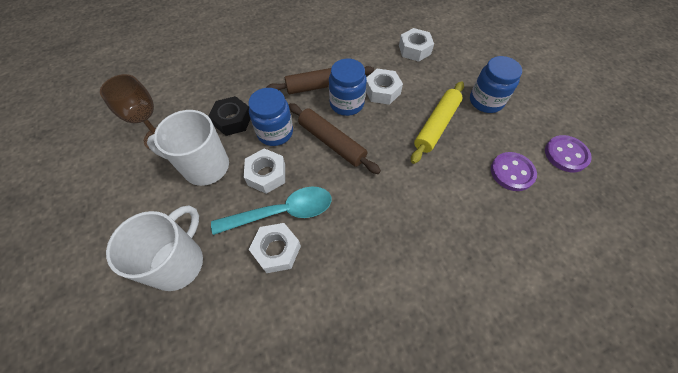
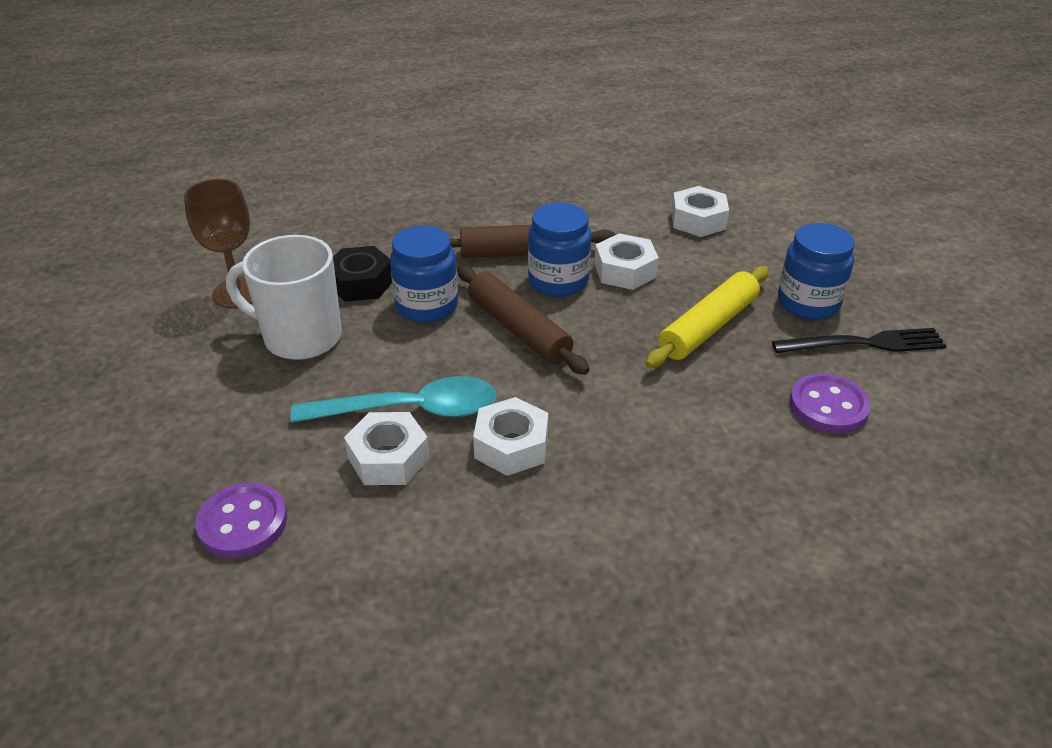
camera: 10 degrees right, 20 degrees down
white mug [106,205,203,291] -> none
white nut [244,148,285,194] -> white nut moved to [473,397,548,476]
purple button [545,135,592,172] -> purple button moved to [195,483,287,558]
none -> black fork [772,328,947,353]

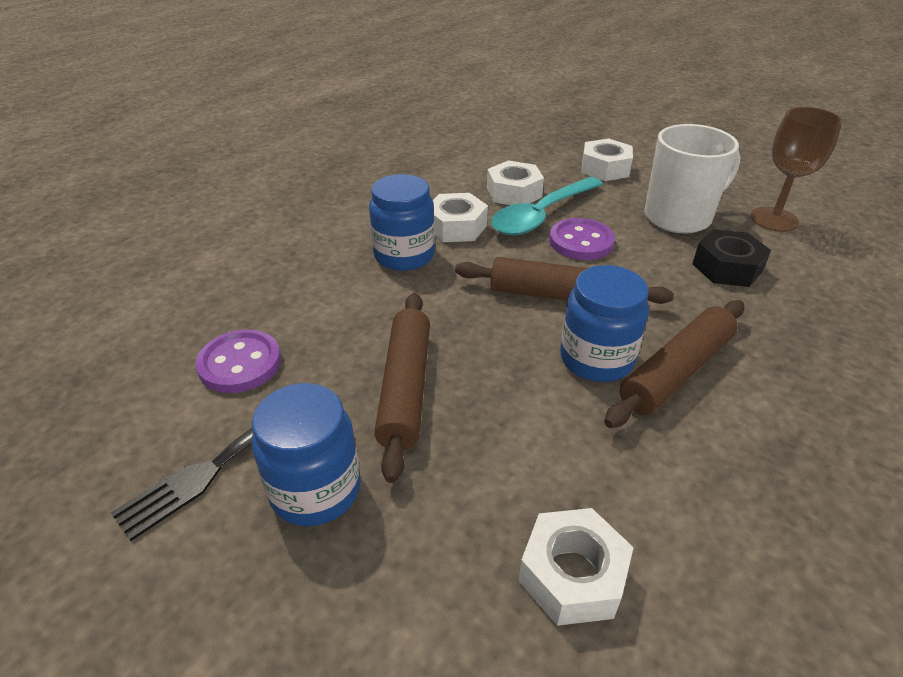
camera: 140 degrees right, 0 degrees up
purple button [195,483,287,558] -> purple button moved to [549,218,615,260]
blue jar [390,226,458,323] -> blue jar moved to [369,174,435,271]
white nut [594,233,659,290] -> white nut moved to [581,138,633,181]
yellow rolling pin [645,266,769,368] -> brown rolling pin [374,293,430,483]

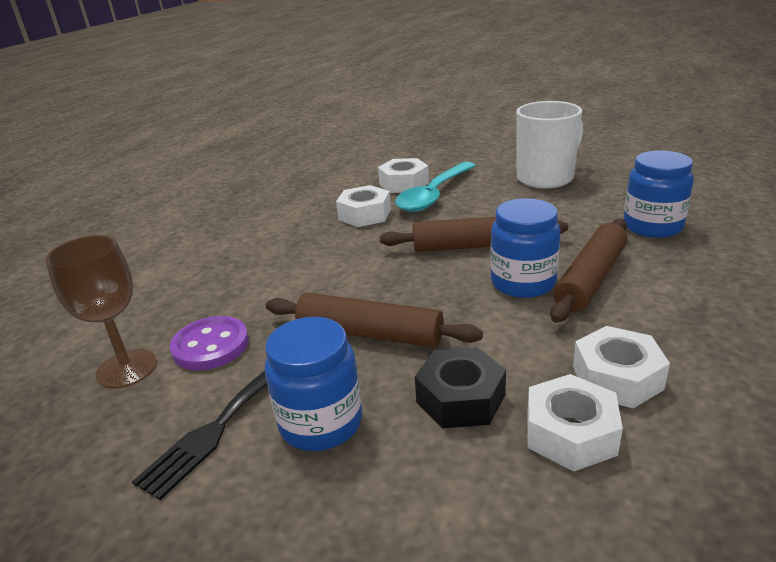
camera: 10 degrees left, 10 degrees down
blue jar [369,174,435,271] -> blue jar moved to [623,150,694,238]
brown rolling pin [374,293,430,483] -> brown rolling pin turned 60 degrees counterclockwise [266,293,483,348]
purple button [549,218,615,260] -> none
white nut [581,138,633,181] -> white nut moved to [573,326,670,409]
black nut [692,229,771,287] -> black nut moved to [415,347,506,428]
brown goblet [751,107,842,232] -> brown goblet moved to [45,235,157,389]

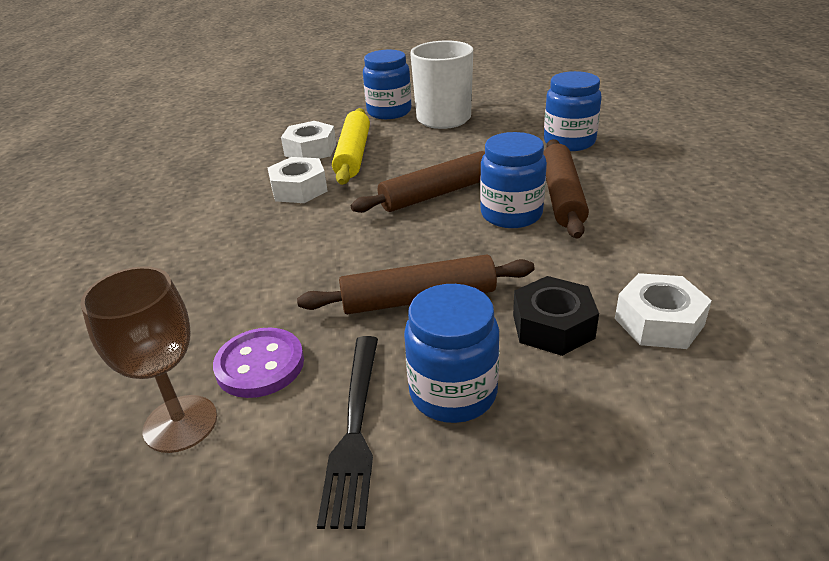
camera: 30 degrees left, 5 degrees up
turquoise spoon [395,162,476,212] -> yellow rolling pin [332,108,370,185]
white nut [573,326,670,409] -> none
none -> blue jar [363,50,412,119]

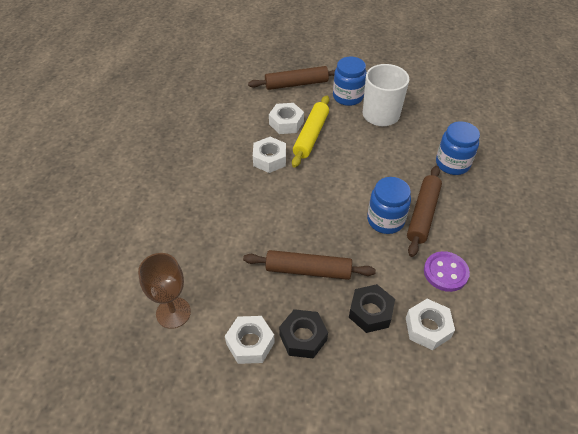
camera: 15 degrees right, 15 degrees up
purple button [213,328,304,398] -> purple button moved to [424,251,470,292]
black fork [317,336,378,529] -> white nut [225,316,275,364]
brown rolling pin [351,151,485,213] -> brown rolling pin moved to [248,66,335,90]
blue jar [404,284,500,423] -> black nut [279,309,328,358]

